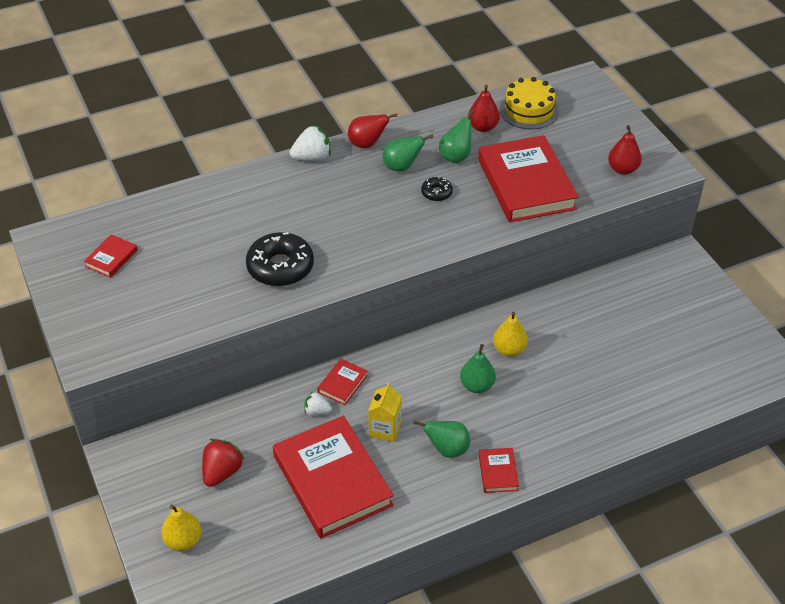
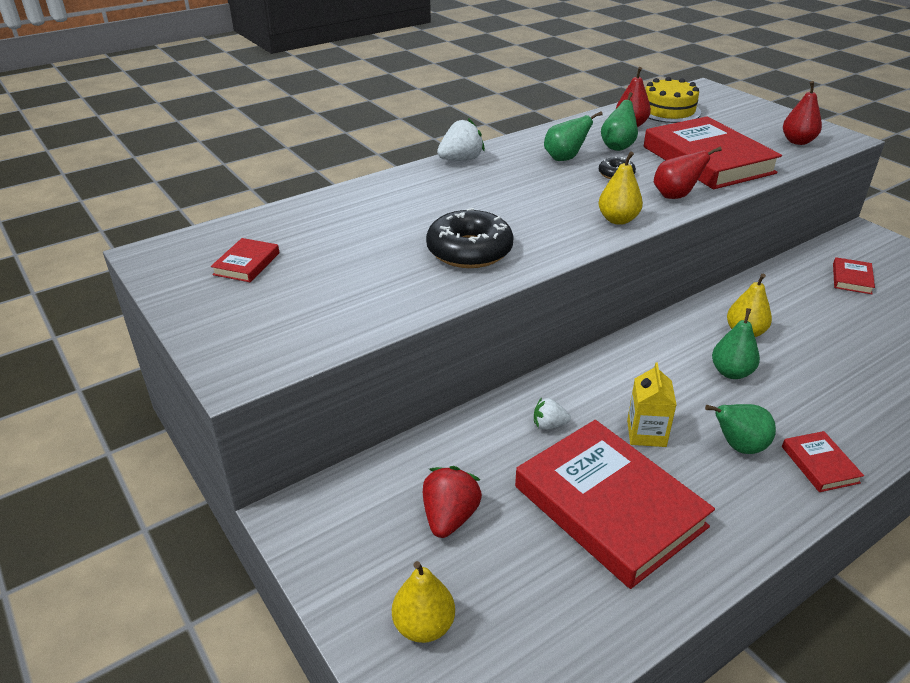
camera: 10 degrees left, 10 degrees down
red book [317,359,368,405] -> red book moved to [833,257,875,294]
red pear [348,113,397,148] -> red pear moved to [654,147,722,199]
none -> yellow pear [599,151,643,225]

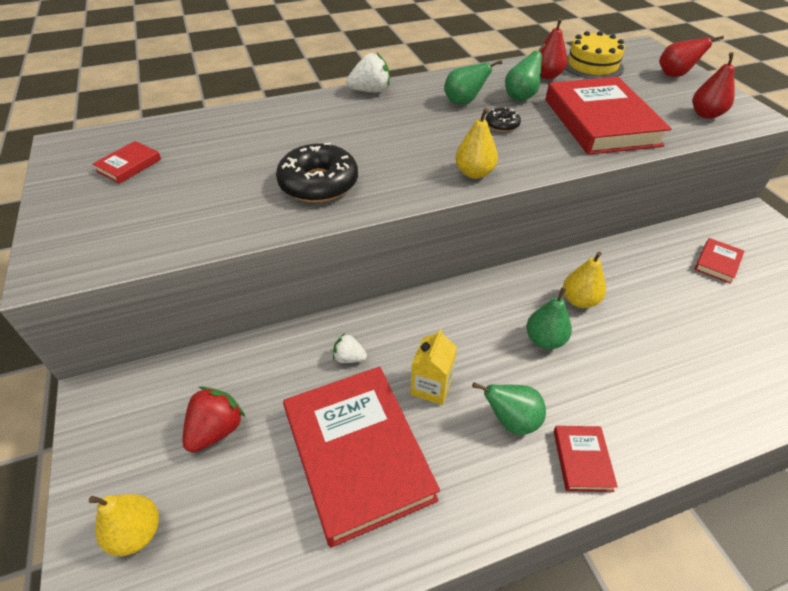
camera: 15 degrees right, 10 degrees up
red pear [654,147,722,199] -> red pear moved to [659,35,724,77]

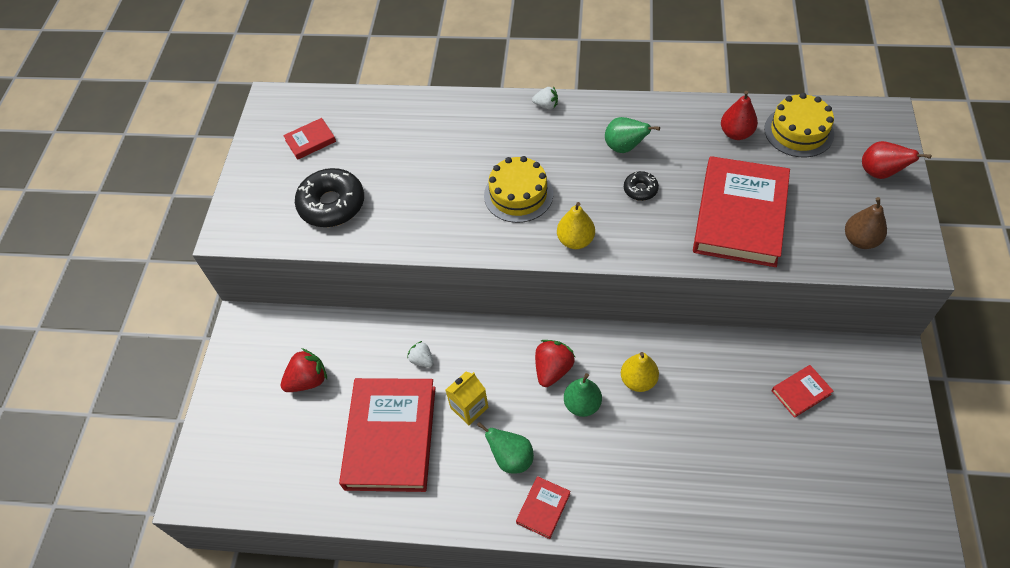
camera: 30 degrees right, 10 degrees up
yellow pear [89,494,159,556] -> none
black donut [276,143,358,203] -> black donut moved to [295,168,364,227]
white strawberry [347,53,390,92] -> white strawberry [532,86,558,109], size x0.60
green pear [505,43,546,101] -> none
red pear [693,52,735,119] -> brown pear [845,197,887,249]
none -> yellow cake [484,156,553,223]
none -> red strawberry [535,340,575,387]

